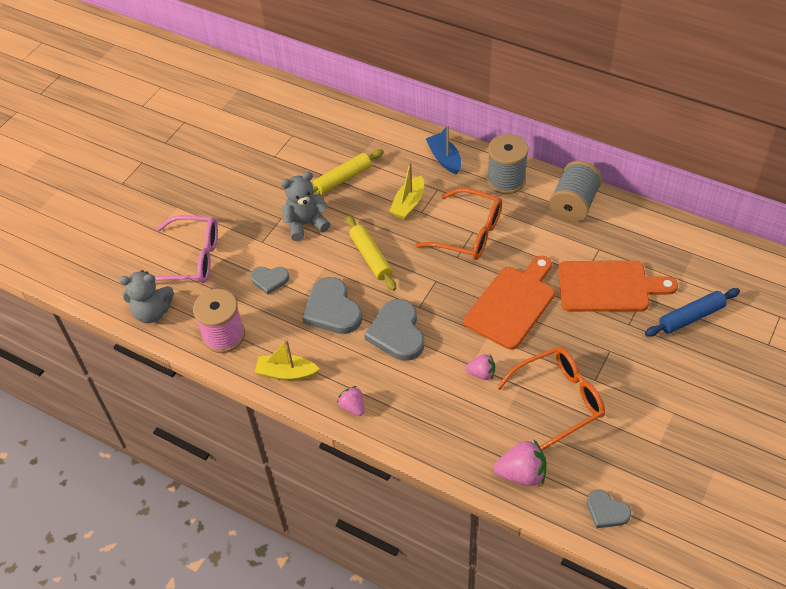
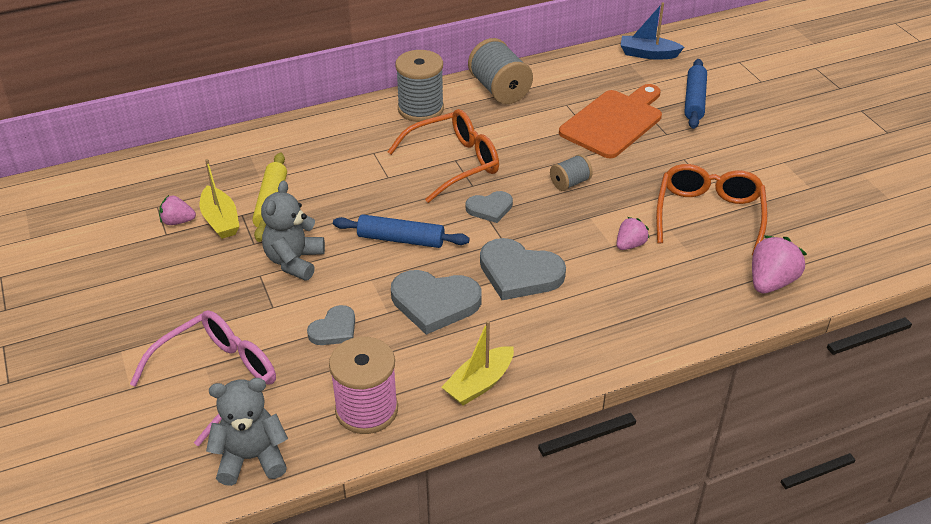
camera: 55 degrees left, 10 degrees down
grey teddy bear [119,270,174,323] -> grey teddy bear turned 135 degrees counterclockwise [206,378,288,486]
pink strawberry [338,386,364,416] -> pink strawberry moved to [159,195,196,225]
yellow rolling pin [346,216,396,291] -> blue rolling pin [333,215,470,248]
yellow boat [389,162,424,220] -> yellow boat moved to [200,159,240,239]
blue boat [426,125,461,175] -> blue boat moved to [620,2,684,59]
orange cutting board [464,256,555,350] -> grey spool [550,154,593,191]
grey heart [587,490,631,528] -> grey heart moved to [466,191,513,223]

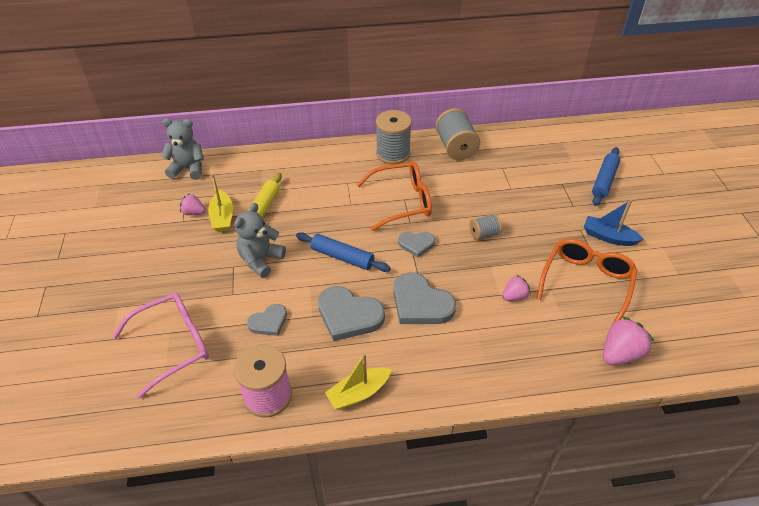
camera: 15 degrees right, 5 degrees up
grey teddy bear [206,378,288,486] -> grey teddy bear moved to [161,118,204,180]
orange cutting board [559,84,662,158] -> none
blue boat [620,2,684,59] -> blue boat moved to [584,200,644,246]

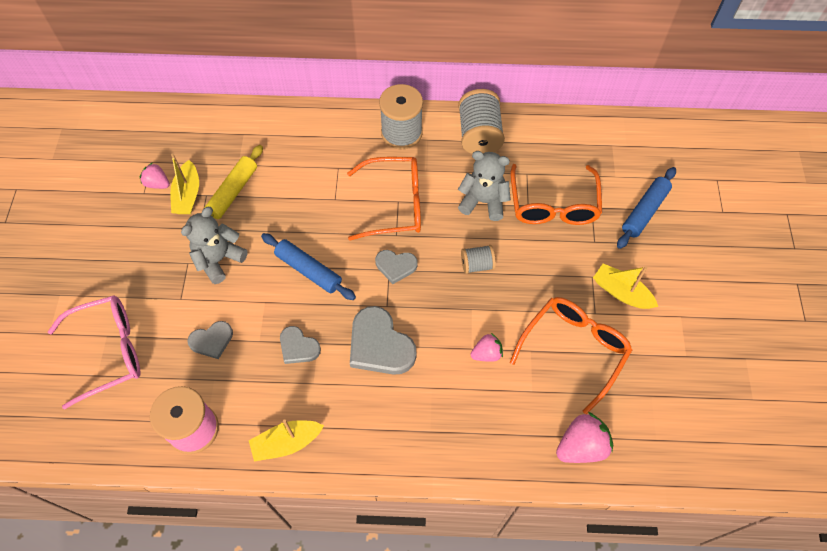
camera: 10 degrees right, 15 degrees up
grey teddy bear [161,118,204,180] -> grey teddy bear moved to [458,151,511,221]
grey heart [318,286,385,341] -> grey heart [280,326,321,364], size x0.58
blue boat [584,200,644,246] -> yellow boat [593,264,658,309]
none -> orange glasses [511,164,602,225]

